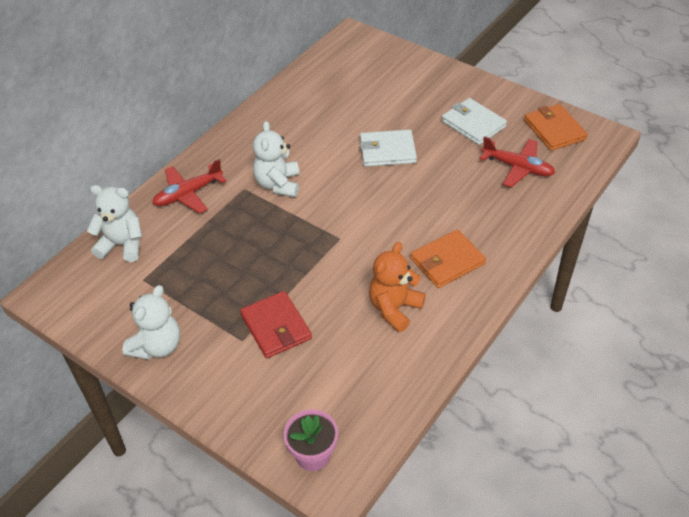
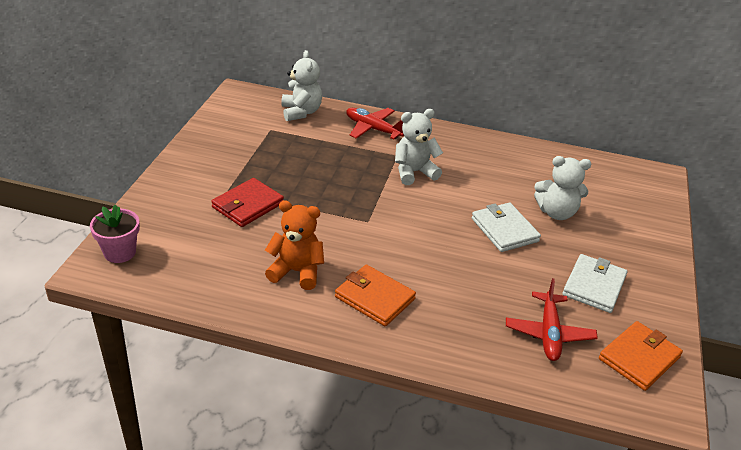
camera: 65 degrees right, 10 degrees down
white teddy bear [122,285,180,360] -> white teddy bear moved to [534,156,591,220]

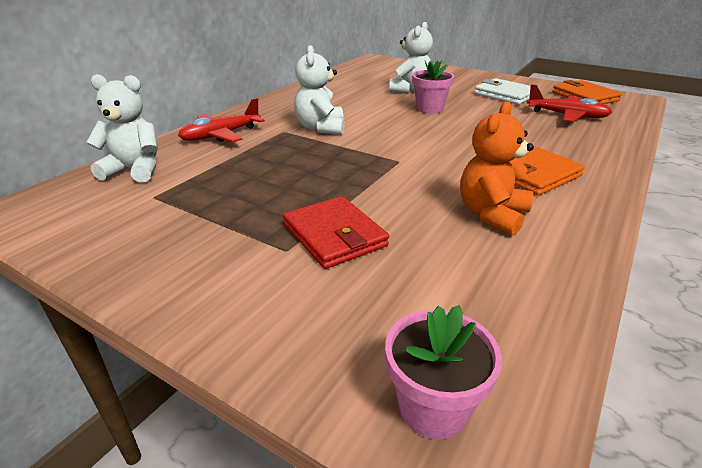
camera: 70 degrees left, 5 degrees down
white wallet [472,203,541,252] -> pink flower pot [412,60,454,114]

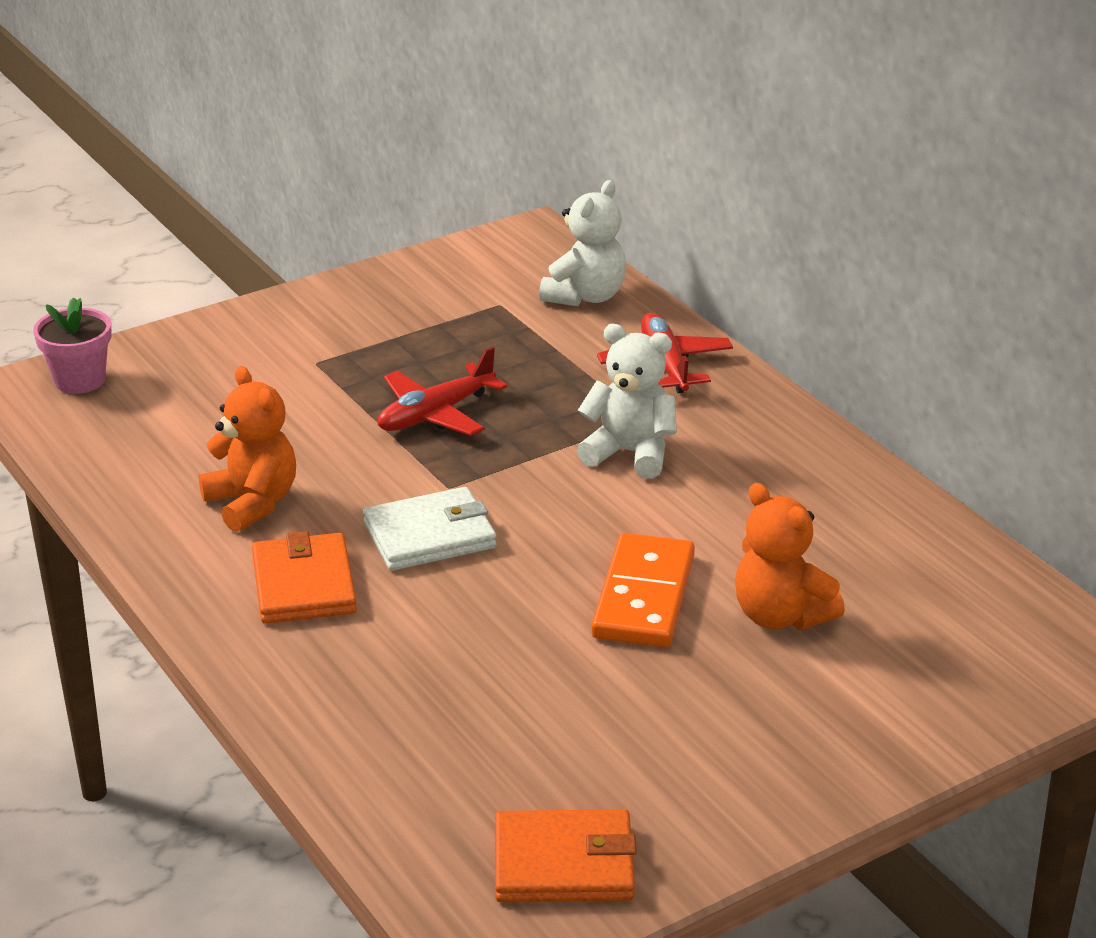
camera: 115 degrees right, 0 degrees up
red wallet [283,196,389,269] -> none
white teddy bear [389,22,433,93] -> orange teddy bear [735,483,845,630]
pink flower pot [412,60,454,114] -> orange domino [591,533,695,647]
white wallet [475,78,531,105] -> white wallet moved to [363,487,496,571]
red plane [527,84,612,122] -> red plane moved to [378,346,507,436]

